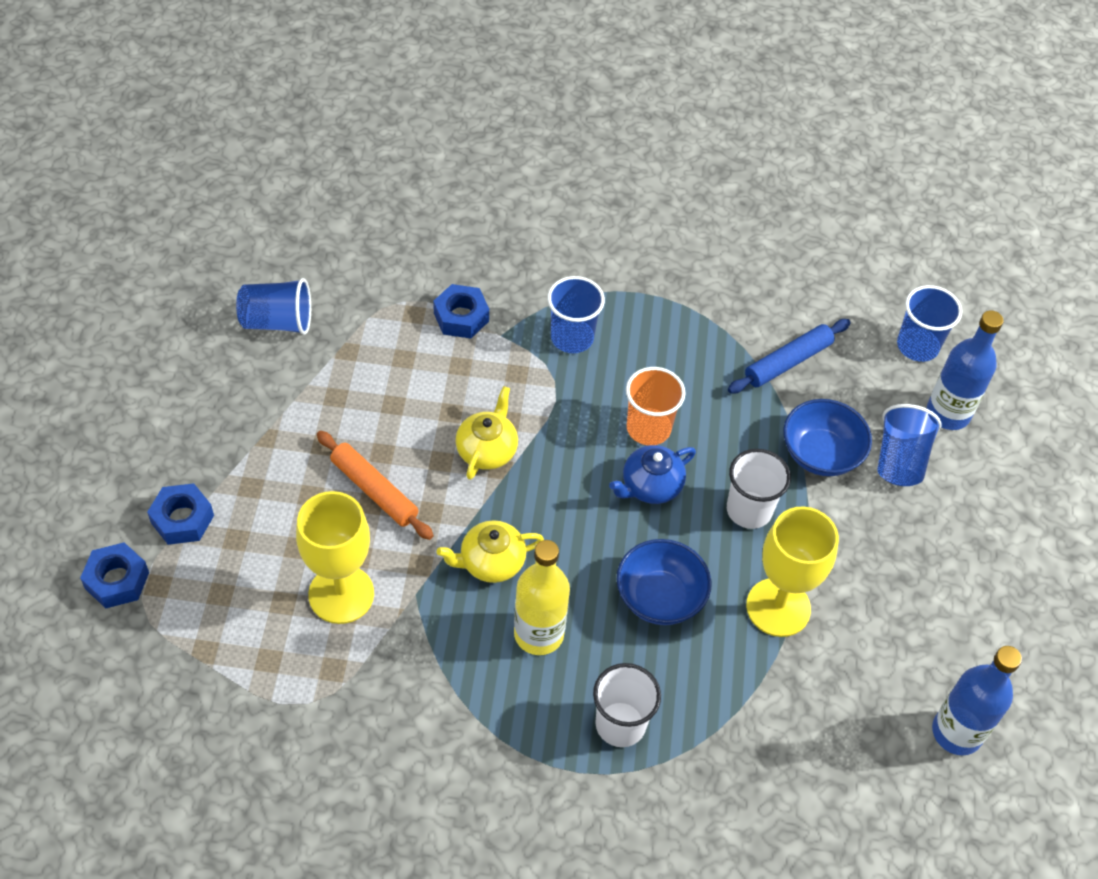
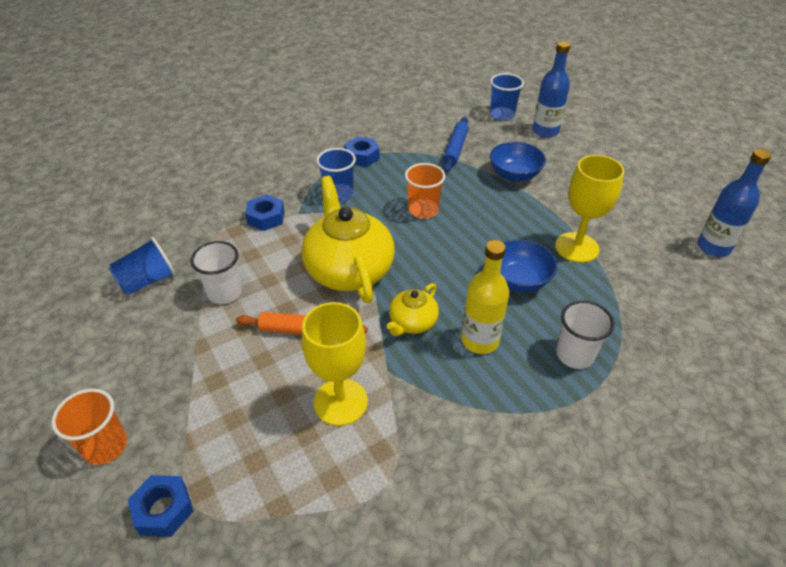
camera: 35 degrees left, 10 degrees down
blue nut [147,483,214,545] -> blue nut moved to [344,137,380,167]
yellow teapot [456,386,518,480] -> yellow teapot [301,176,395,303], size x1.99
blue teapot [609,445,696,504] -> none
white cup [727,449,791,529] -> white cup moved to [191,241,242,304]
blue cup [877,404,942,486] -> none
none -> orange cup [51,389,127,465]

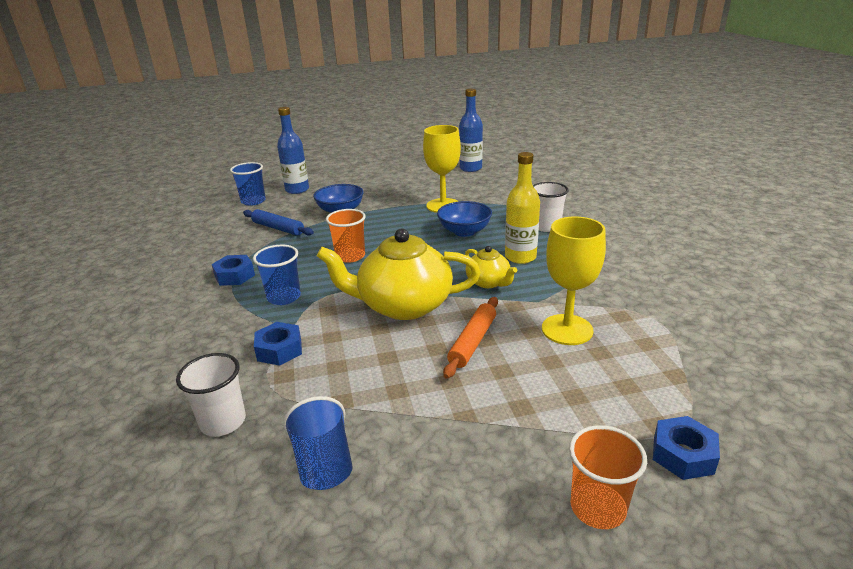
camera: 70 degrees left, 15 degrees down
white cup [191,241,242,304] -> white cup moved to [176,353,246,436]

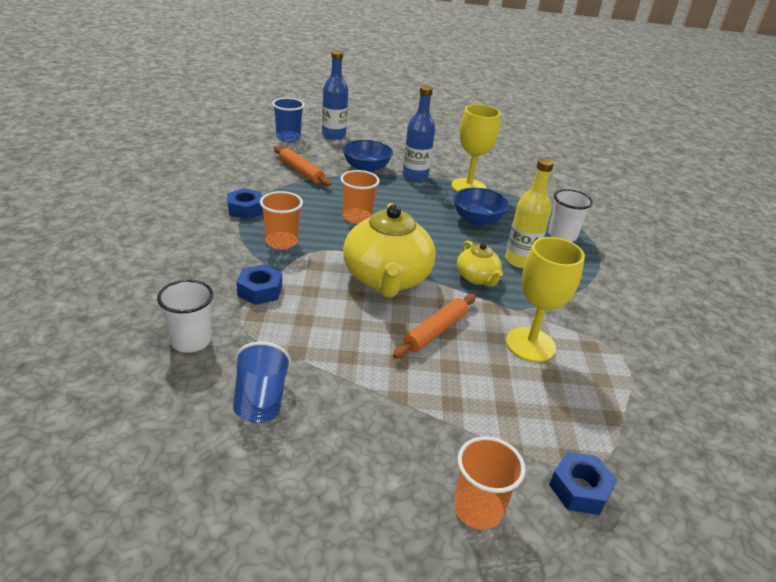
camera: 10 degrees right, 5 degrees up
blue rolling pin [243,209,314,236] -> orange rolling pin [274,146,331,186]
blue cup [253,245,301,305] -> orange cup [260,191,303,249]
yellow teapot [317,228,481,320] -> yellow teapot turned 105 degrees counterclockwise [343,203,436,298]
blue bottle [459,89,483,172] -> blue bottle moved to [402,85,435,181]

